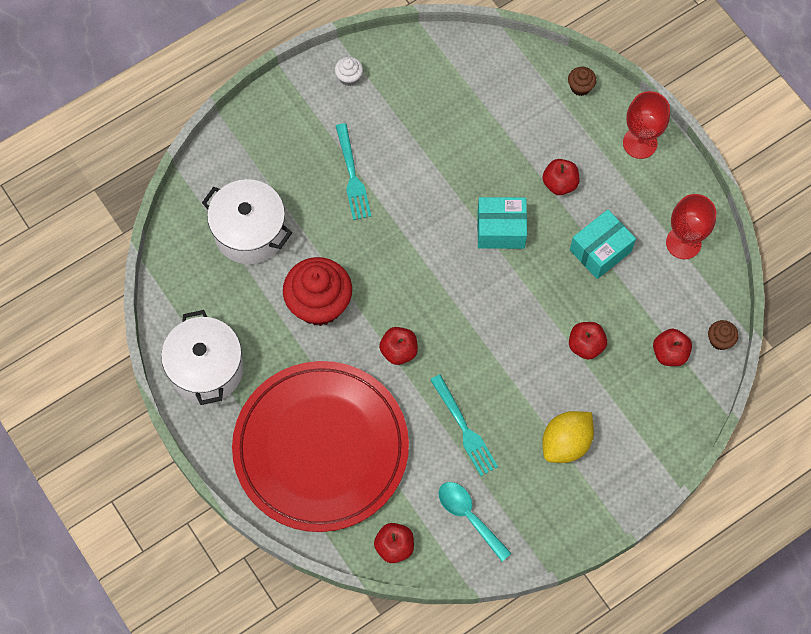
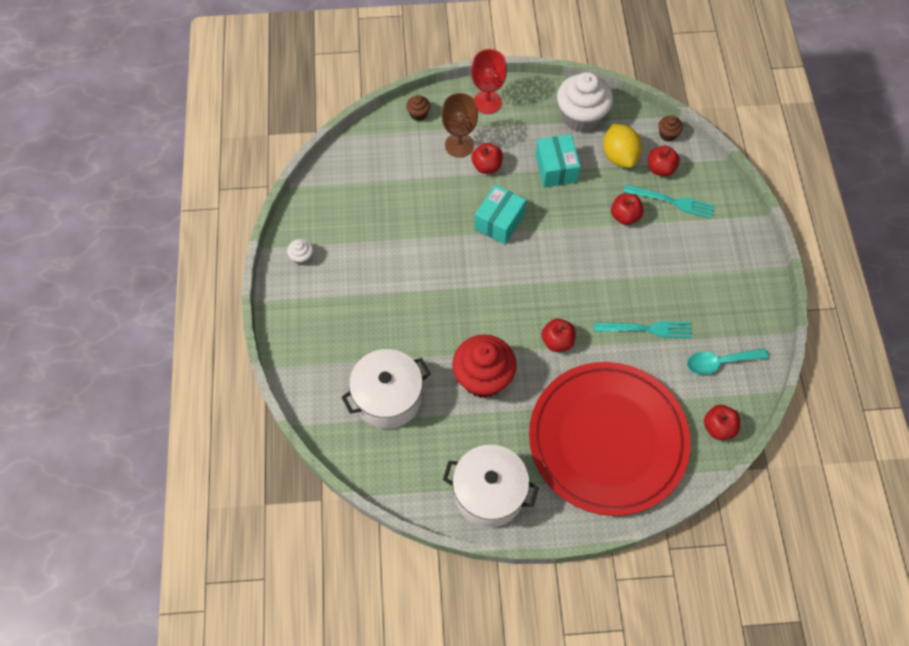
camera: 60 degrees left, 5 degrees down
turquoise fork [336,123,372,220] -> turquoise fork moved to [623,184,715,219]
yellow lemon [542,411,594,463] -> yellow lemon moved to [603,124,642,168]
red goblet [666,194,716,259] -> white cupcake [557,72,613,133]
none -> brown goblet [441,93,478,157]

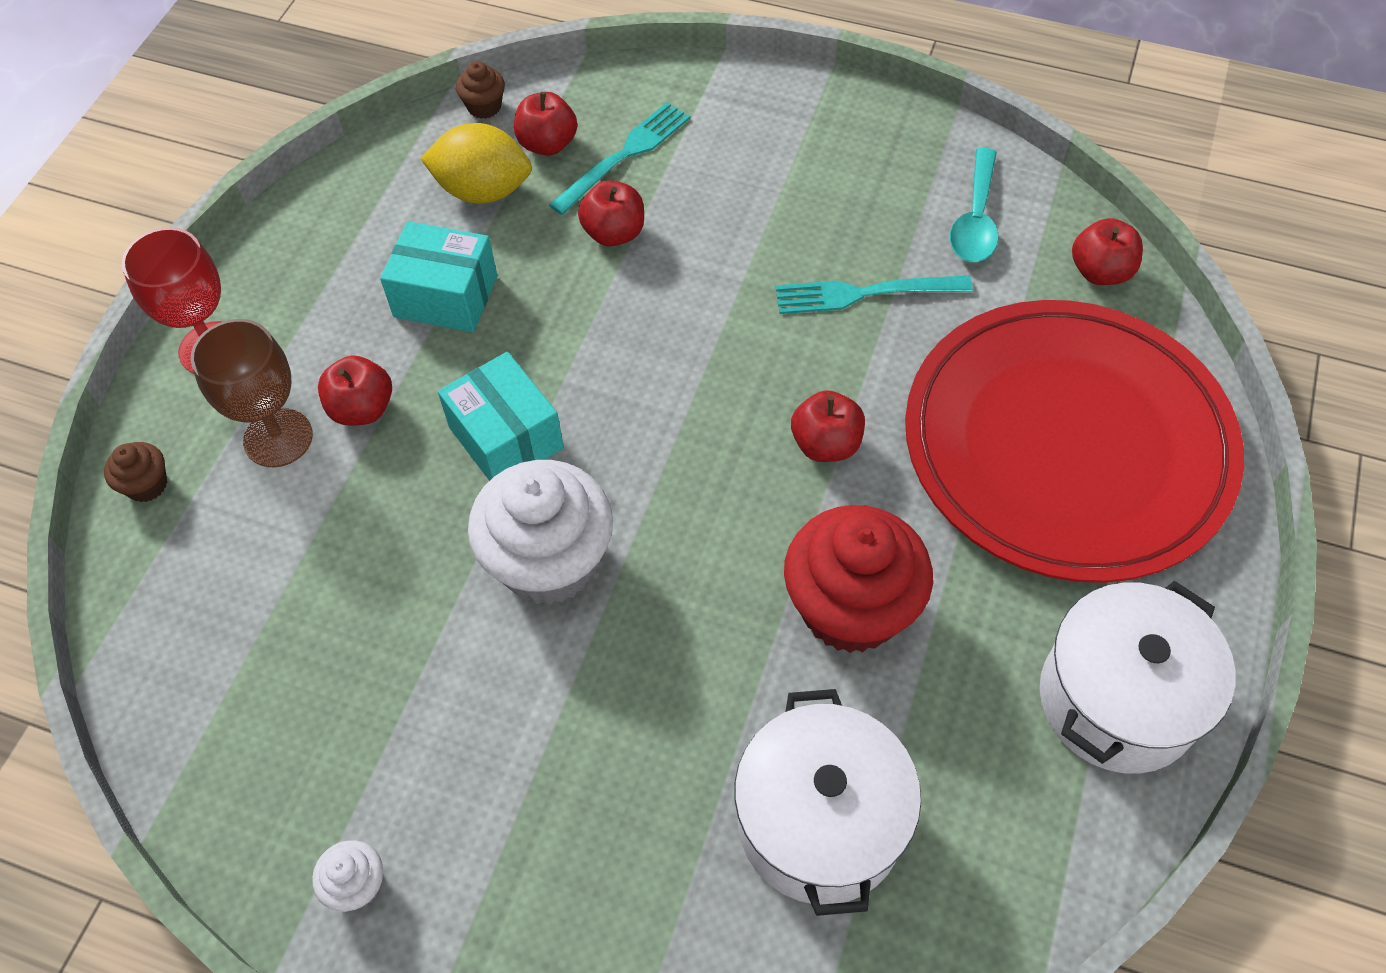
camera: 65 degrees left, 5 degrees down
white cupcake [557,72,613,133] -> white cupcake moved to [468,460,613,605]
turquoise fork [594,321,692,338] -> turquoise fork turned 120 degrees counterclockwise [775,275,973,314]

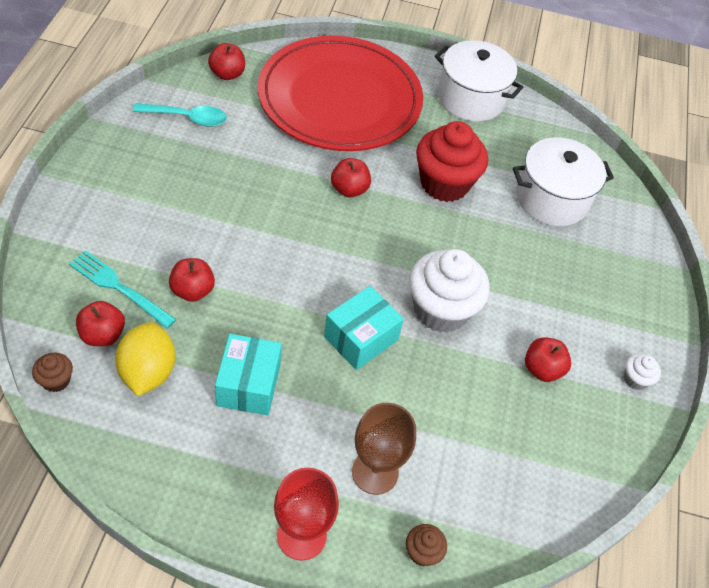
camera: 105 degrees left, 5 degrees down
red apple [318,355,392,426] -> red apple moved to [525,337,571,382]
turquoise fork [775,275,973,314] -> none

